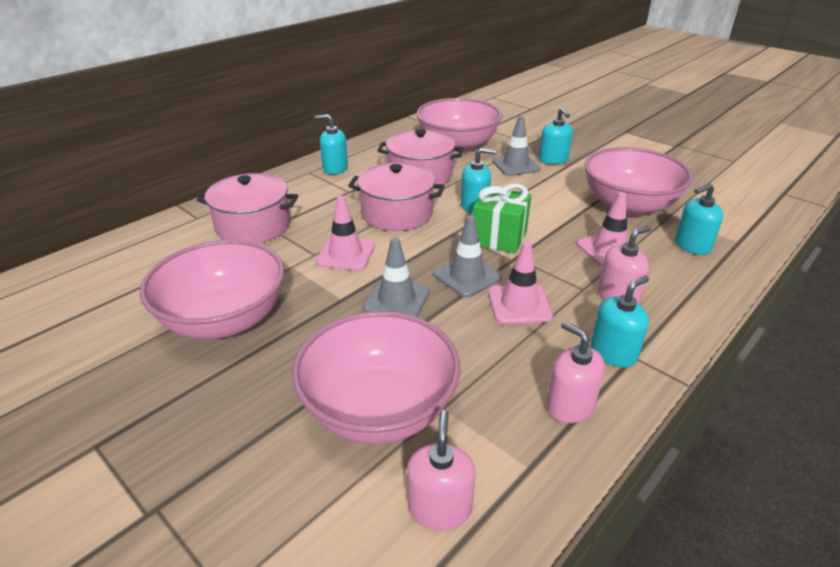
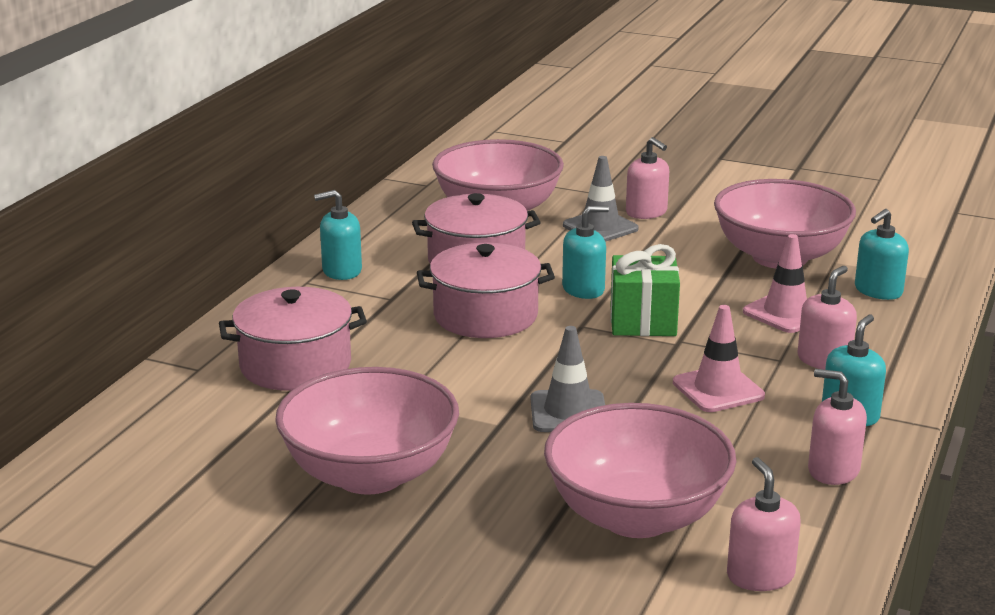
camera: 20 degrees left, 10 degrees down
pink traffic cone [315,196,375,271] -> none
grey traffic cone [433,216,502,297] -> none
turquoise soap dispenser [539,108,573,165] -> pink soap dispenser [626,137,669,219]

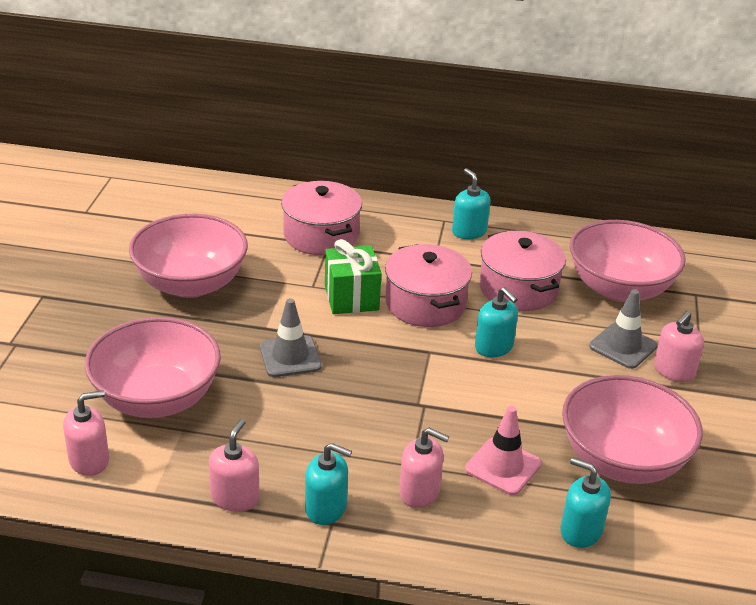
camera: 75 degrees right, 10 degrees up
green gift [610,244,680,336] -> green gift moved to [325,239,381,314]
pink traffic cone [673,305,765,412] -> none

